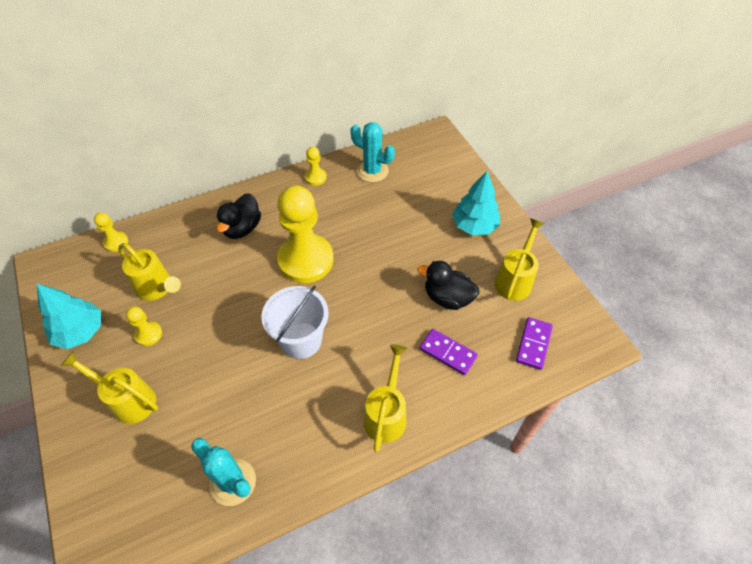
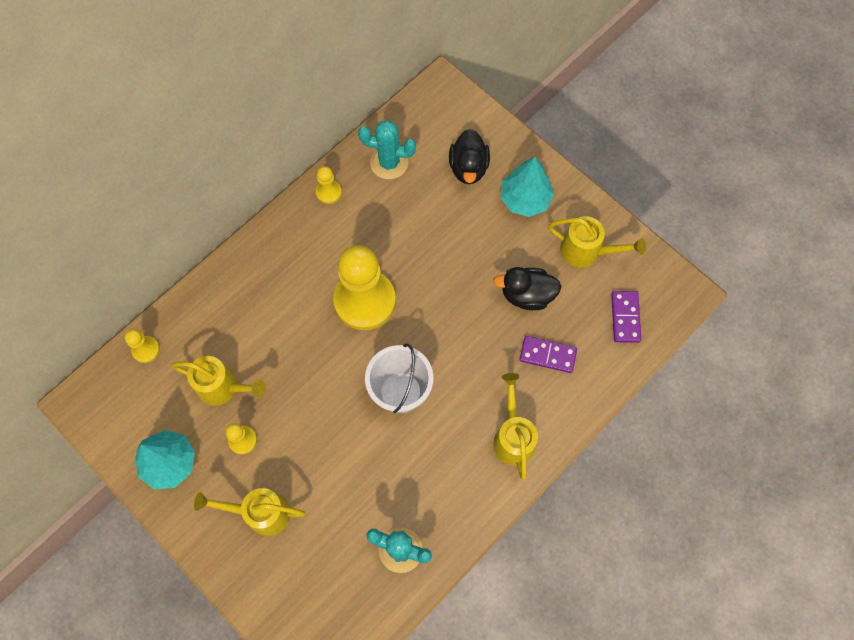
camera: 20 degrees left, 15 degrees up
black duck [216,193,261,239] -> black duck moved to [449,129,490,184]
yellow watering can [494,218,545,301] -> yellow watering can turned 105 degrees clockwise [548,216,646,268]

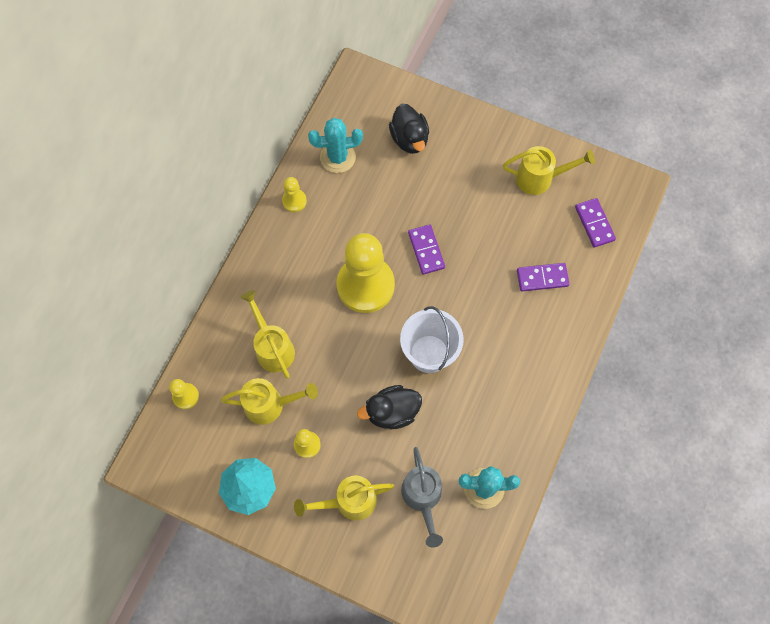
camera: 20 degrees left, 0 degrees up
black duck [493,267,562,310] -> black duck moved to [357,385,422,429]
yellow watering can [493,373,538,480] -> yellow watering can moved to [241,290,295,379]
turquoise tree [500,157,554,217] -> none
none -> grey watering can [401,447,443,548]
none -> purple domino [408,224,445,275]

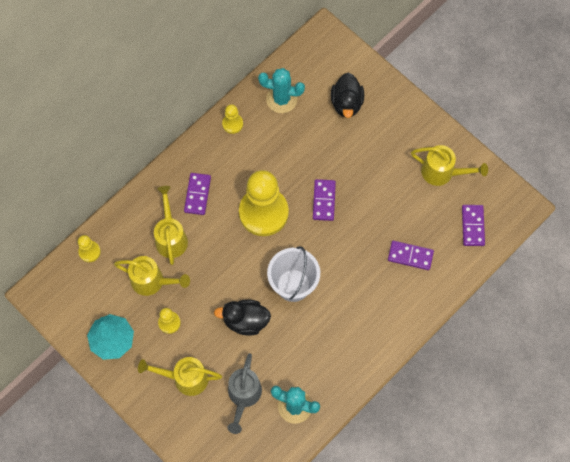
camera: 20 degrees right, 0 degrees up
none -> purple domino [184,173,211,215]

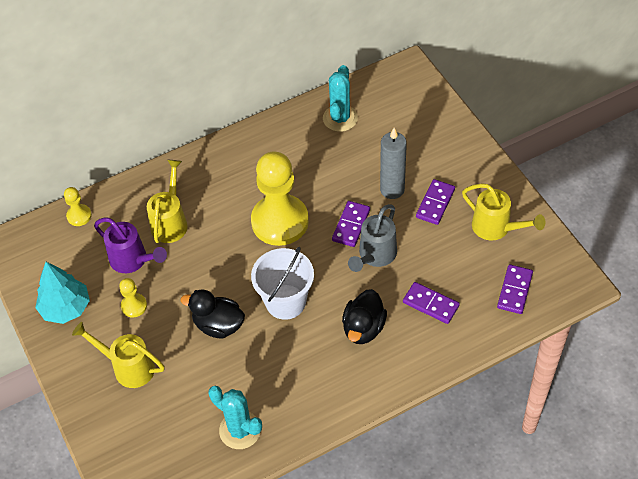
camera: 20 degrees right, 15 degrees down
yellow watering can [114,256,190,296] -> purple watering can [94,217,167,273]
purple domino [184,173,211,215] -> purple domino moved to [416,179,455,225]
yellow pawn [222,104,243,134] -> none
grey watering can [228,353,262,434] -> grey watering can moved to [348,204,397,272]
turquoise cactus [258,68,305,113] -> turquoise cactus turned 75 degrees clockwise [323,65,358,132]
black duck [331,73,364,118] -> black duck moved to [342,289,387,344]
none -> grey candle [380,128,407,199]

